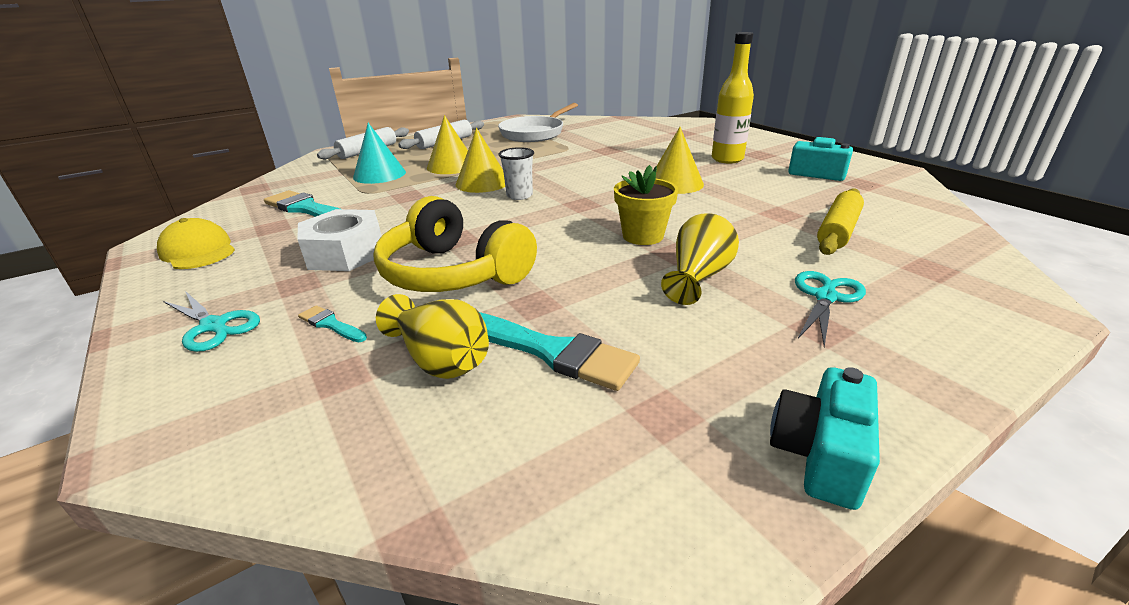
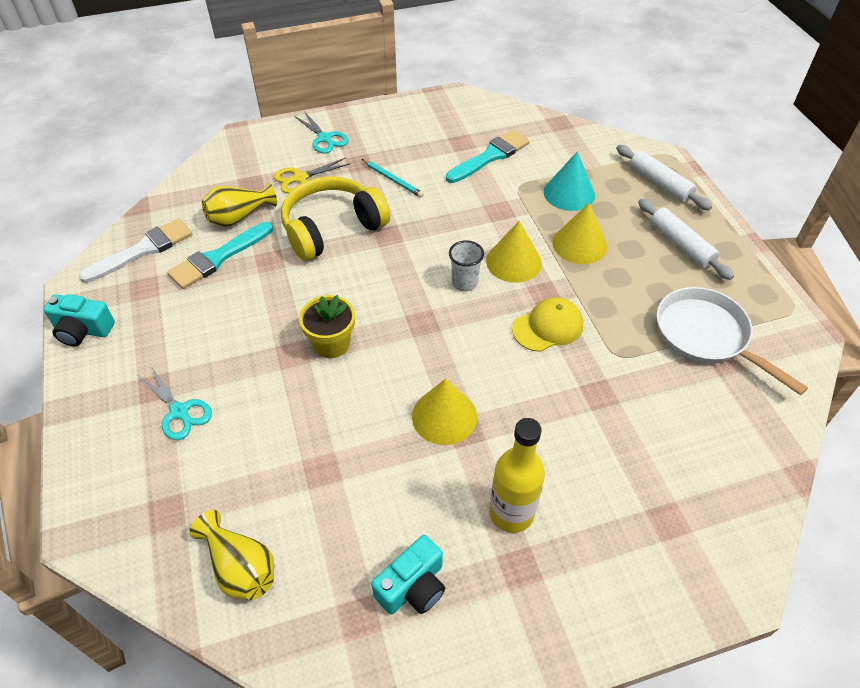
camera: 105 degrees right, 20 degrees up
yellow cap [157,218,235,269] -> yellow cap moved to [512,297,583,352]
turquoise scissors [163,291,260,352] -> turquoise scissors turned 90 degrees counterclockwise [294,111,349,154]
white nut [298,209,381,271] -> turquoise pencil [362,159,424,197]
turquoise brush [298,305,367,342] -> yellow scissors [274,157,350,194]
yellow vase [661,213,739,305] -> yellow vase moved to [190,510,274,600]
turquoise camera [770,367,880,510] -> turquoise camera turned 150 degrees clockwise [43,294,115,347]
yellow rolling pin [817,188,864,255] -> none
none -> white brush [79,218,193,283]

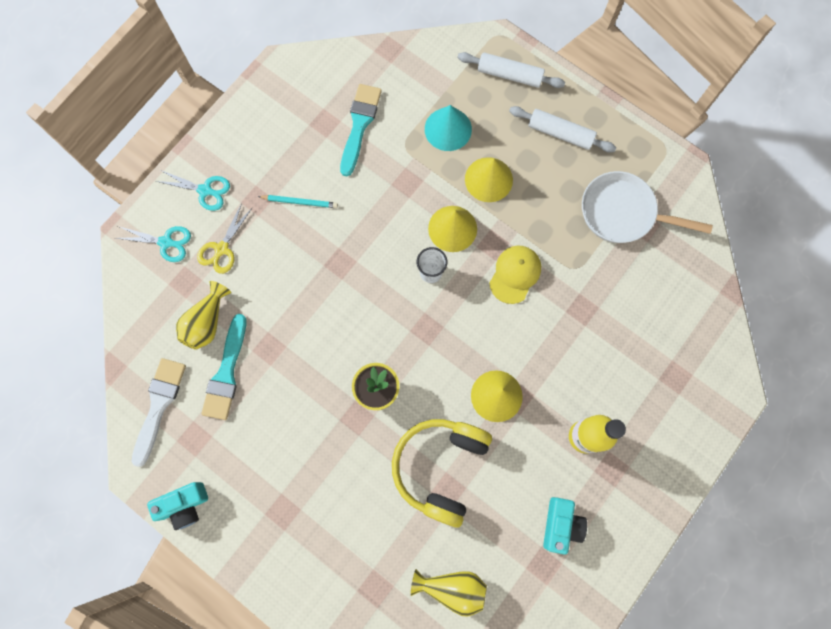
camera: 35 degrees left, 25 degrees up
turquoise scissors [137,366,212,440] -> turquoise scissors moved to [116,226,191,262]
yellow headphones [281,176,390,261] -> yellow headphones moved to [392,419,492,527]

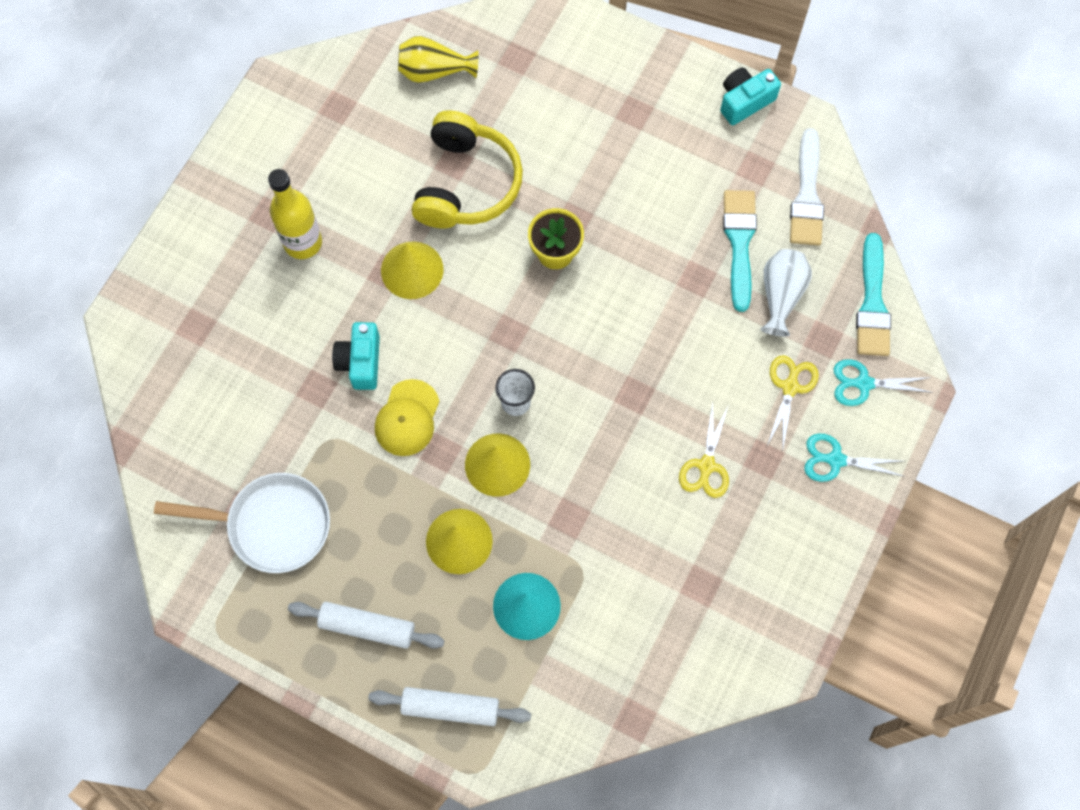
camera: 170 degrees right, 5 degrees down
yellow vase [176,281,231,350] -> white vase [760,249,812,337]
turquoise pencil [258,195,338,208] -> yellow scissors [679,401,729,498]
turquoise brush [340,84,382,176] -> turquoise brush moved to [856,233,891,356]
turquoise camera [543,497,587,555] -> turquoise camera moved to [332,322,380,390]

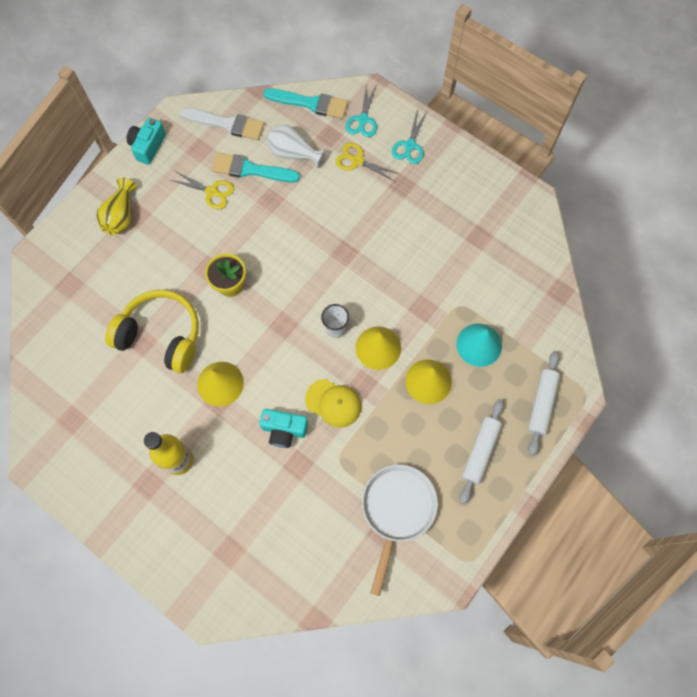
camera: 80 degrees left, 0 degrees up
yellow vase [398,36,478,83] -> yellow vase moved to [96,178,137,235]
yellow scissors [679,401,729,498] -> yellow scissors moved to [171,171,234,209]
turquoise camera [720,67,781,125] -> turquoise camera turned 45 degrees clockwise [126,118,166,165]

